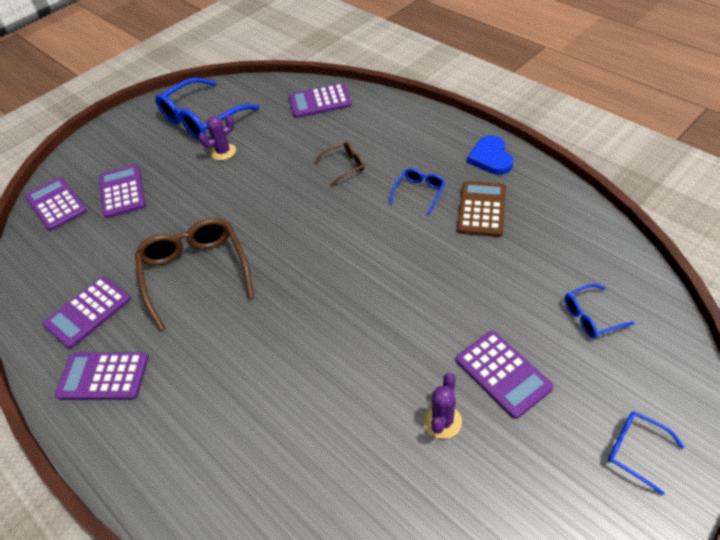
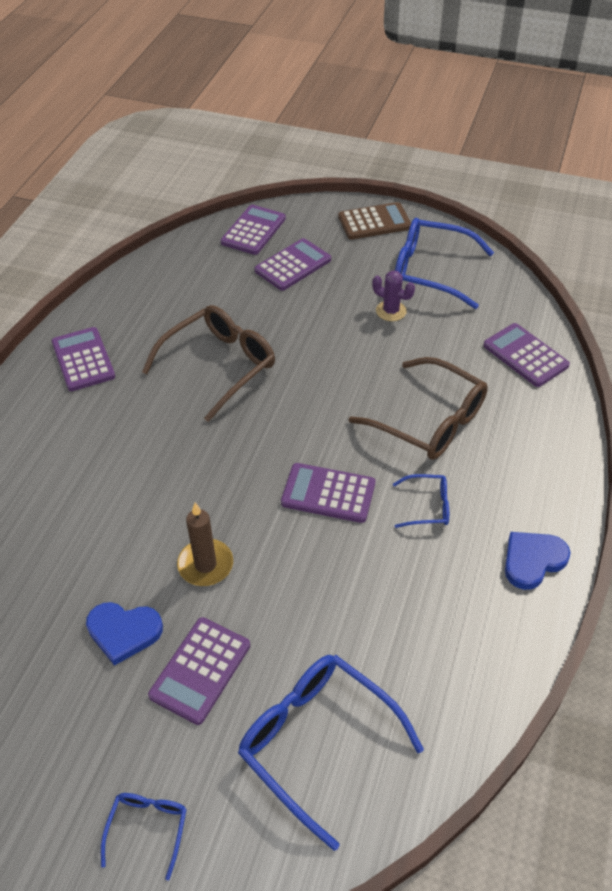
camera: 60 degrees right, 0 degrees up
purple calculator [42,276,131,349] -> purple calculator moved to [281,463,375,523]
brown glasses [313,141,364,187] -> brown glasses [349,357,488,460], size x2.04
purple cactus [423,373,462,439] -> blue heart [86,602,163,666]
brown calculator [457,181,506,237] -> brown calculator moved to [338,202,411,240]
blue glasses [565,284,635,338] -> blue glasses [238,655,424,851], size x2.04
none -> brown candle [177,503,233,586]

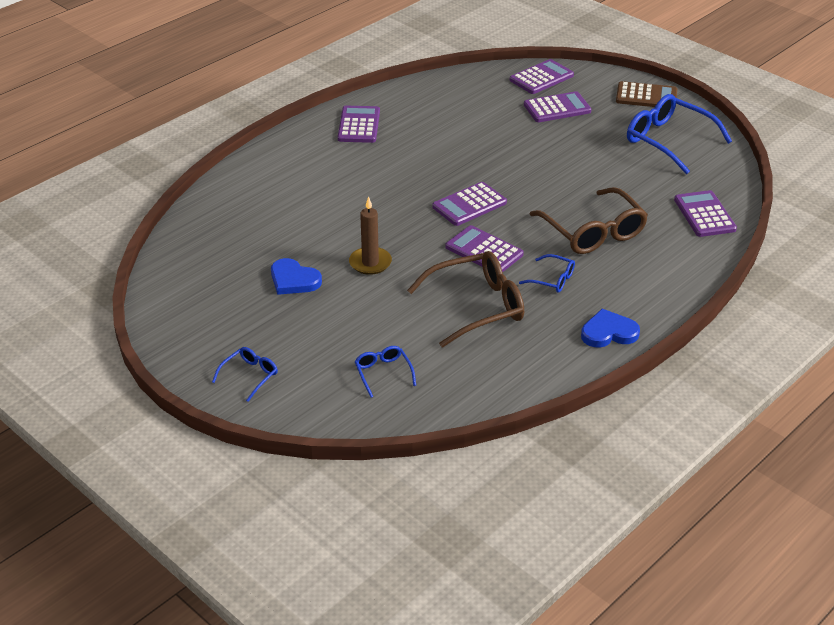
camera: 25 degrees right, 10 degrees down
brown glasses [142,305,275,422] -> brown glasses moved to [407,251,524,347]
purple calculator [148,617,250,725] -> purple calculator moved to [432,182,507,226]
blue glasses [238,655,424,851] -> blue glasses [355,346,416,398], size x0.49
purple cactus [372,270,415,321] -> none

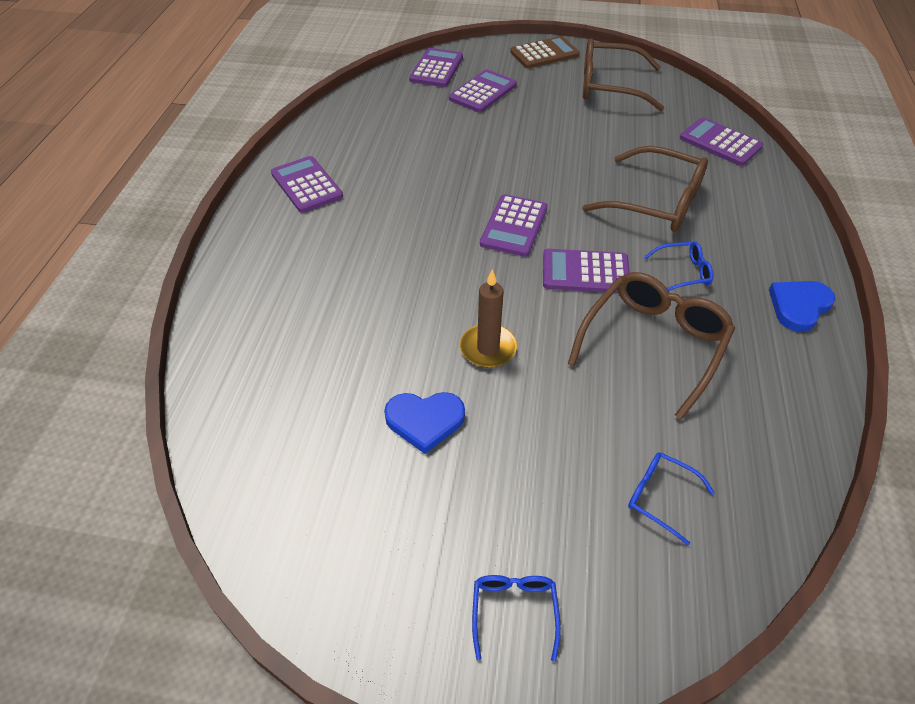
camera: 35 degrees left, 10 degrees up
blue glasses [627,94,732,174] -> brown glasses [583,38,664,111]

